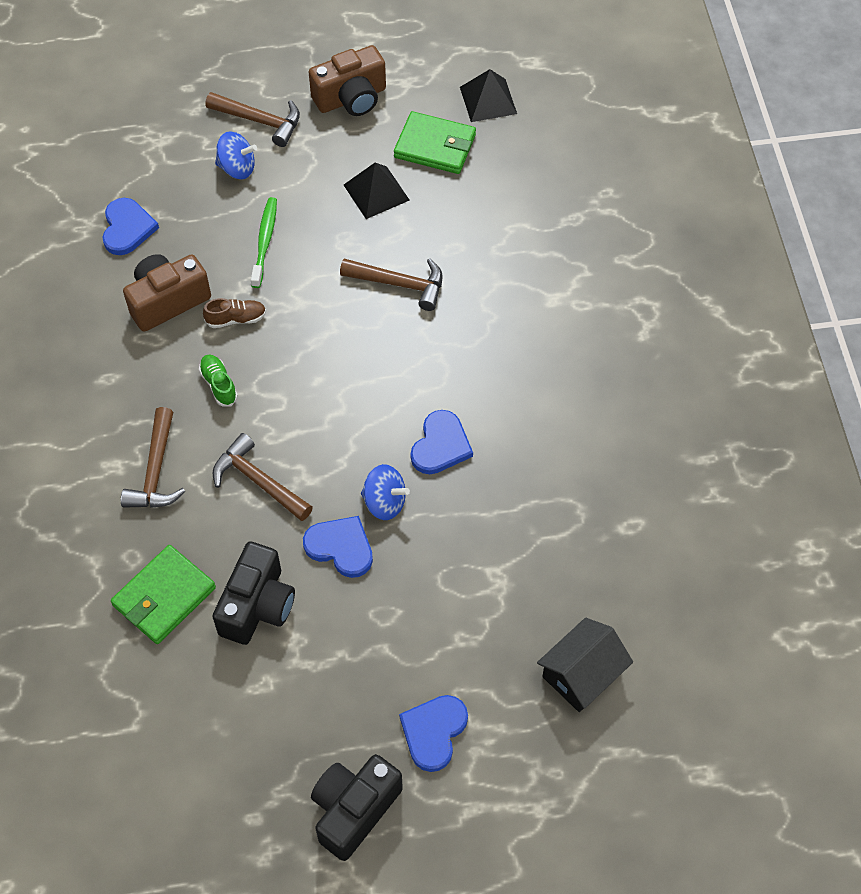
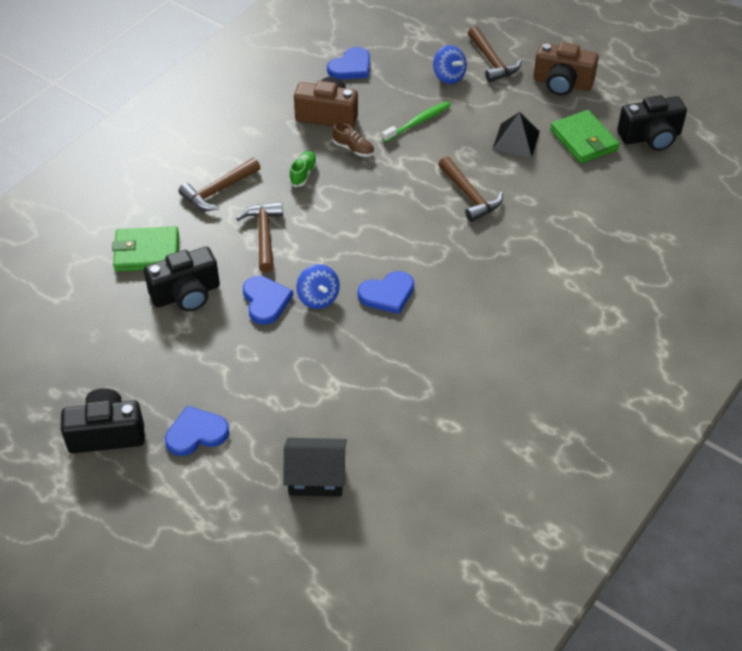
camera: 45 degrees right, 10 degrees down
black pyramid [460,69,517,122] -> black camera [617,95,687,151]

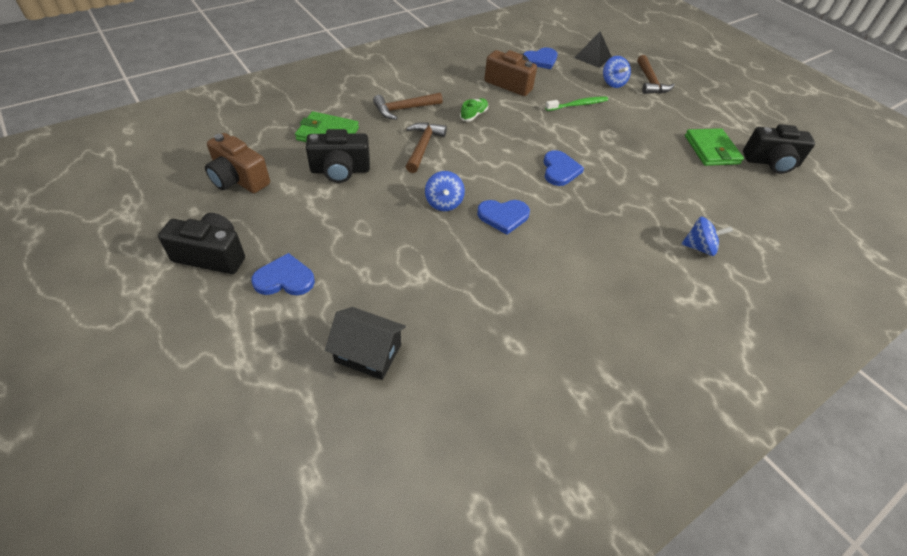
camera: 15 degrees right, 0 degrees up
blue heart [243,276,293,325] -> blue heart moved to [543,150,584,186]
brown shoe [332,123,374,157] -> none
brown hammer [438,156,503,222] -> none
black pyramid [492,112,540,158] -> black pyramid moved to [574,32,612,68]
brown camera [534,42,599,96] -> brown camera moved to [205,133,270,193]
none -> blue spinning top [682,217,733,256]

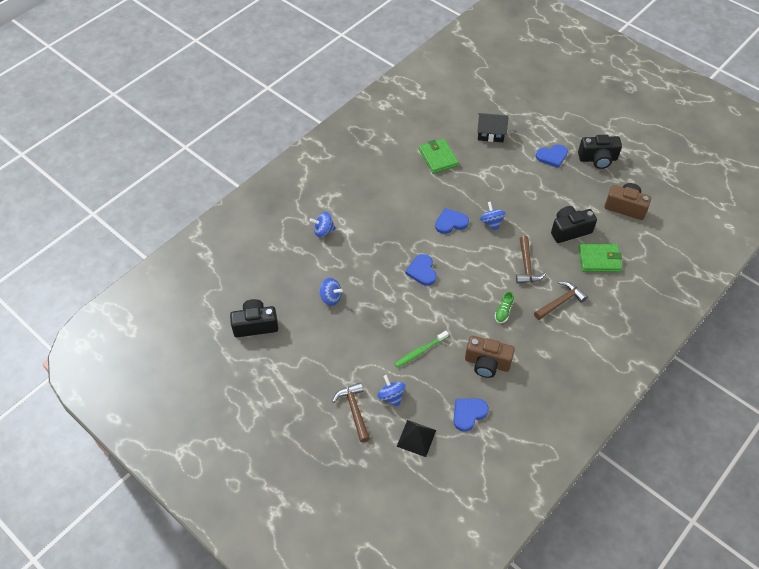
camera: 170 degrees right, 5 degrees up
green wallet [685,128,744,166] -> green wallet moved to [419,139,459,174]
none -> blue spinning top [319,278,343,306]

